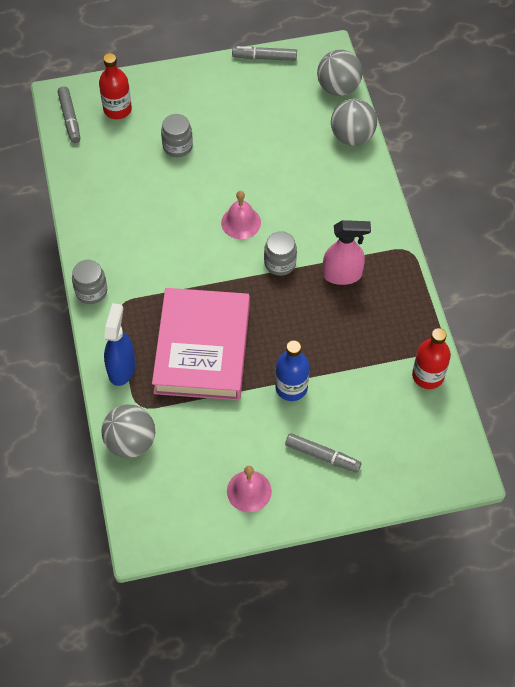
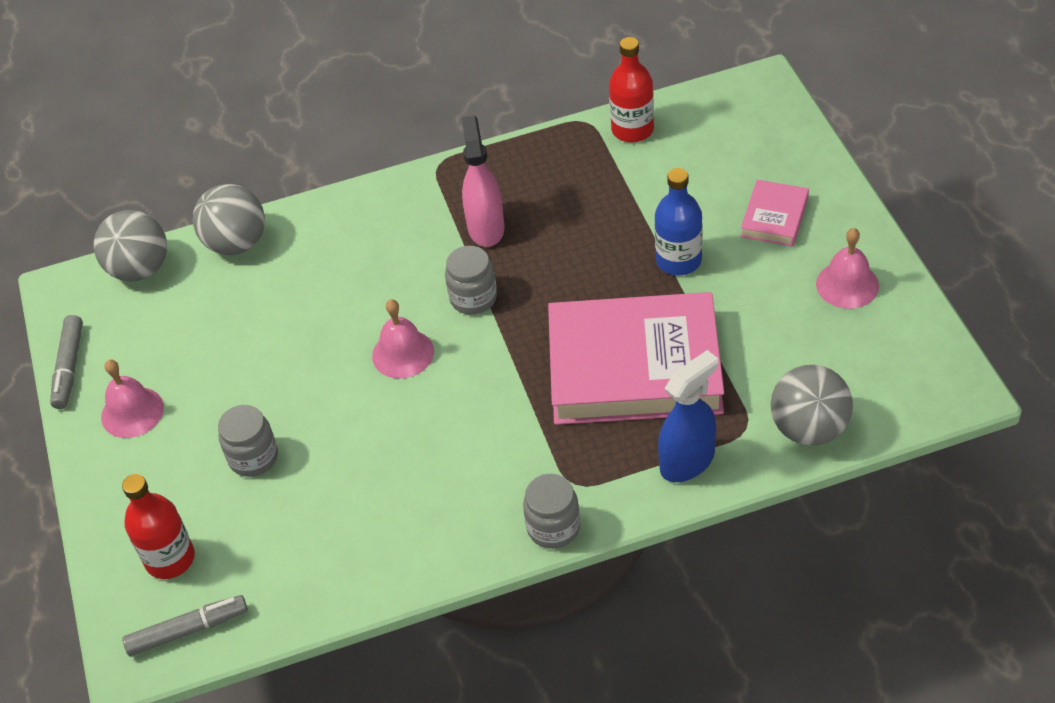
camera: 90 degrees left, 10 degrees down
blue spray bottle [104,303,135,386] -> blue spray bottle turned 135 degrees clockwise [658,350,718,482]
grey marker [285,433,361,473] -> pink book [741,180,809,247]
none -> pink bell [101,360,164,438]

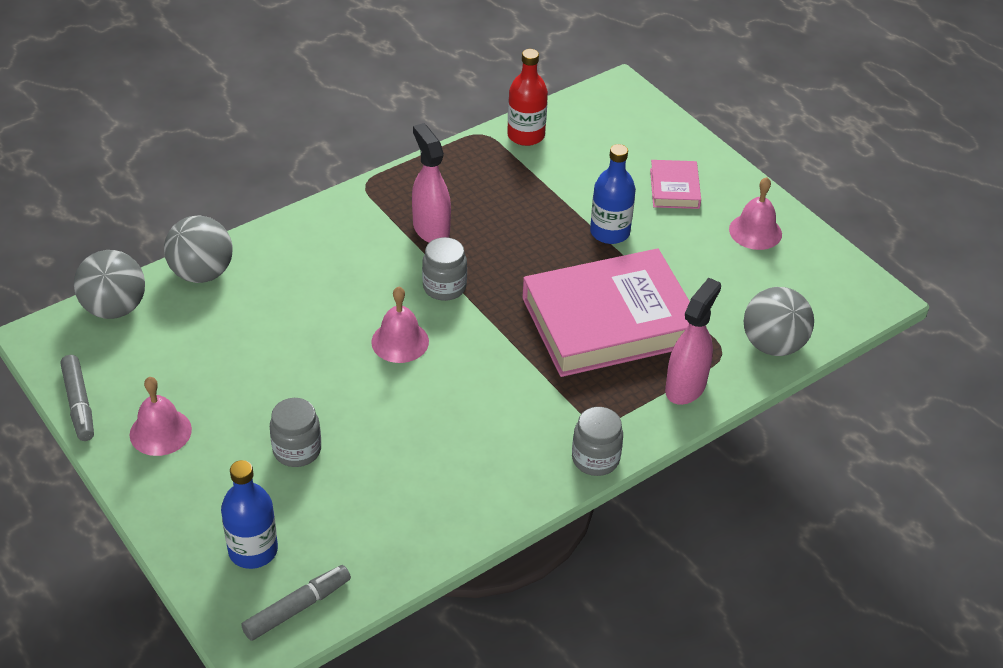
camera: 25 degrees left, 5 degrees down
red bottle [122,474,195,579] -> blue bottle [221,460,278,569]
blue spray bottle [658,350,718,482] -> pink spray bottle [665,278,721,405]

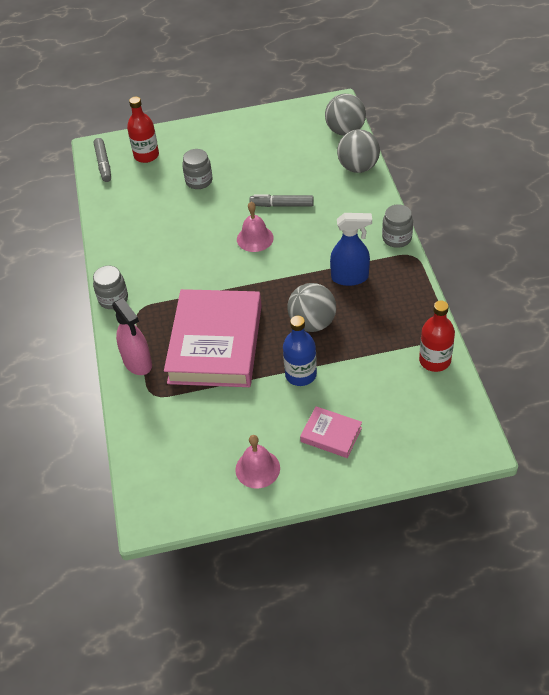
camera: 120 degrees right, 5 degrees up
grey marker [60,355,94,441] -> grey marker moved to [250,194,314,207]
pink bell [130,377,192,456] -> none
blue bottle [221,460,278,569] -> red bottle [127,97,159,163]
pink spray bottle [412,123,451,243] -> blue spray bottle [330,213,372,286]
grey jar [422,237,467,301] -> grey jar moved to [382,205,413,248]
grey ball [744,287,814,356] -> grey ball moved to [287,283,336,332]

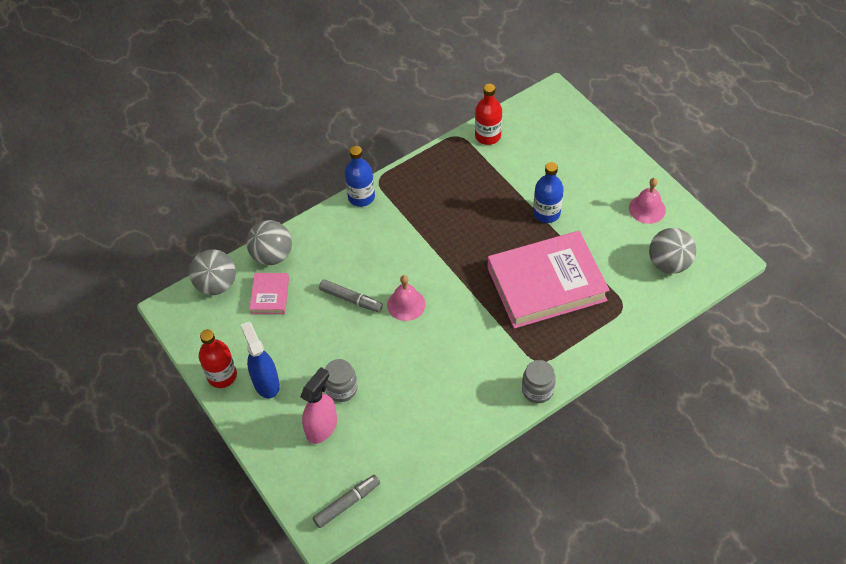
camera: 115 degrees left, 5 degrees up
pink spray bottle [112,298,152,375] -> pink spray bottle moved to [300,367,337,444]
red bottle [127,97,159,163] -> red bottle moved to [199,329,237,388]
grey marker [250,194,314,207] -> grey marker turned 45 degrees counterclockwise [319,279,383,312]
grey ball [287,283,336,332] -> grey ball moved to [649,228,696,274]
pink book [300,406,362,458] -> pink book moved to [250,273,289,314]
blue spray bottle [330,213,372,286] -> blue spray bottle moved to [241,322,280,398]
grey jar [382,205,413,248] -> blue bottle [345,146,375,207]

